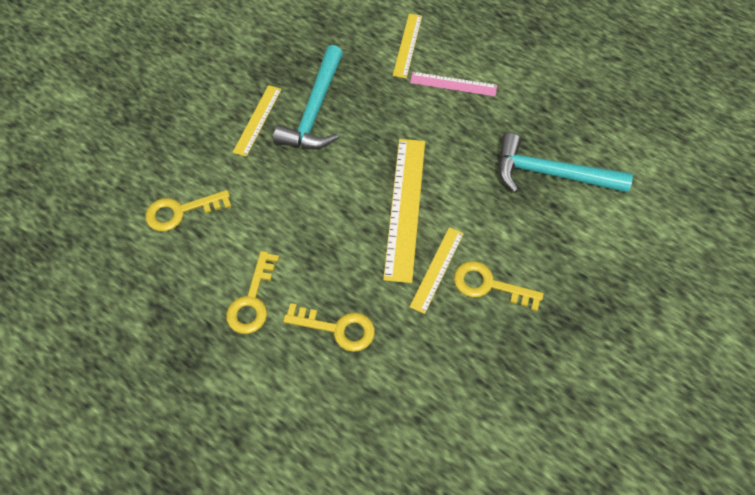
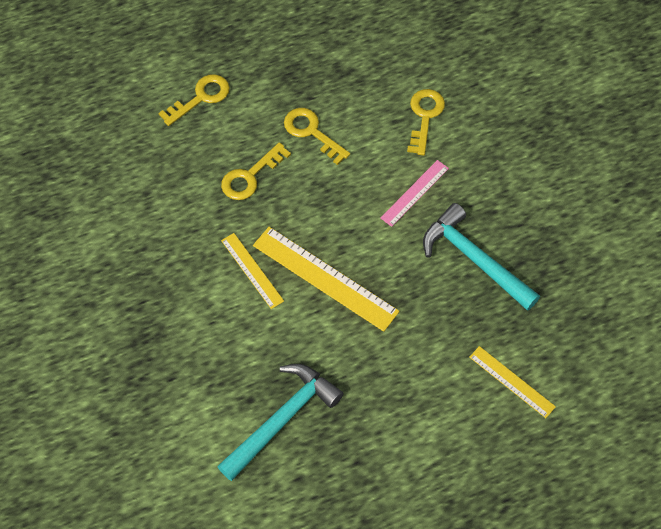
camera: 120 degrees right, 0 degrees up
yellow ruler [233,85,282,157] -> none
pink ruler [410,72,497,96] -> pink ruler moved to [380,160,449,227]
yellow key [454,261,544,311] -> yellow key moved to [158,74,230,126]

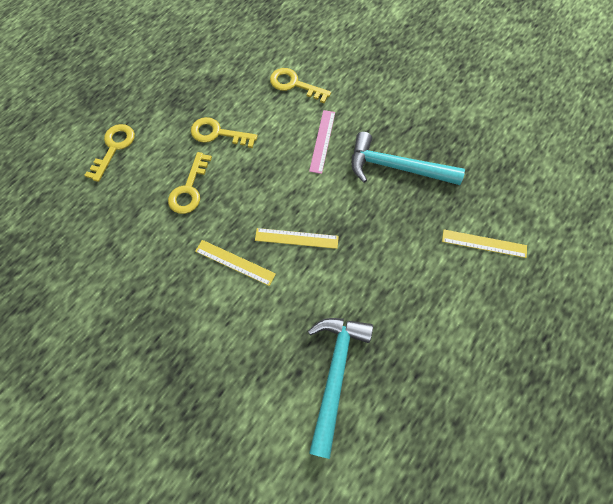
camera: 30 degrees left, 5 degrees up
yellow ruler [253,227,400,332] -> yellow ruler [255,228,339,249], size x0.58
yellow key [407,89,445,156] -> yellow key turned 45 degrees counterclockwise [270,68,331,103]

